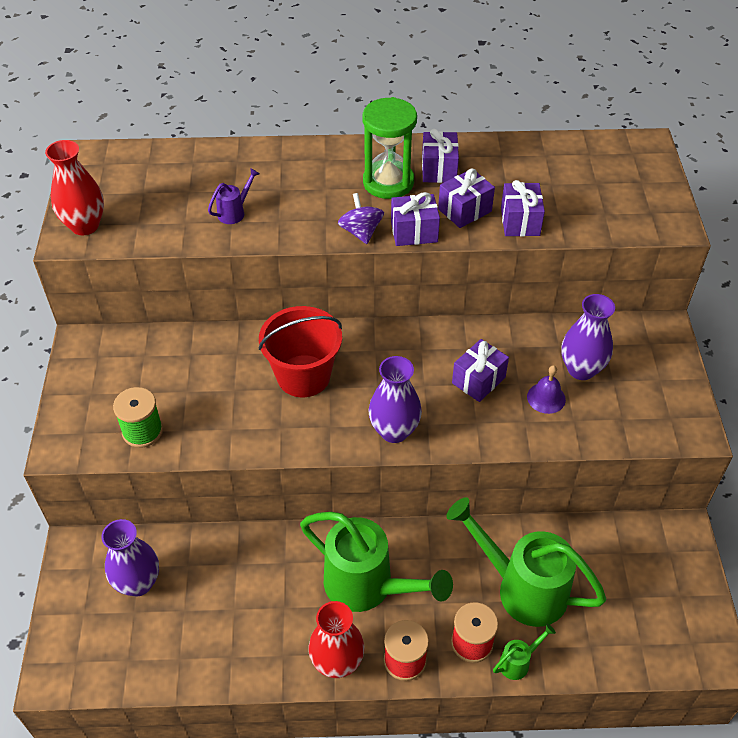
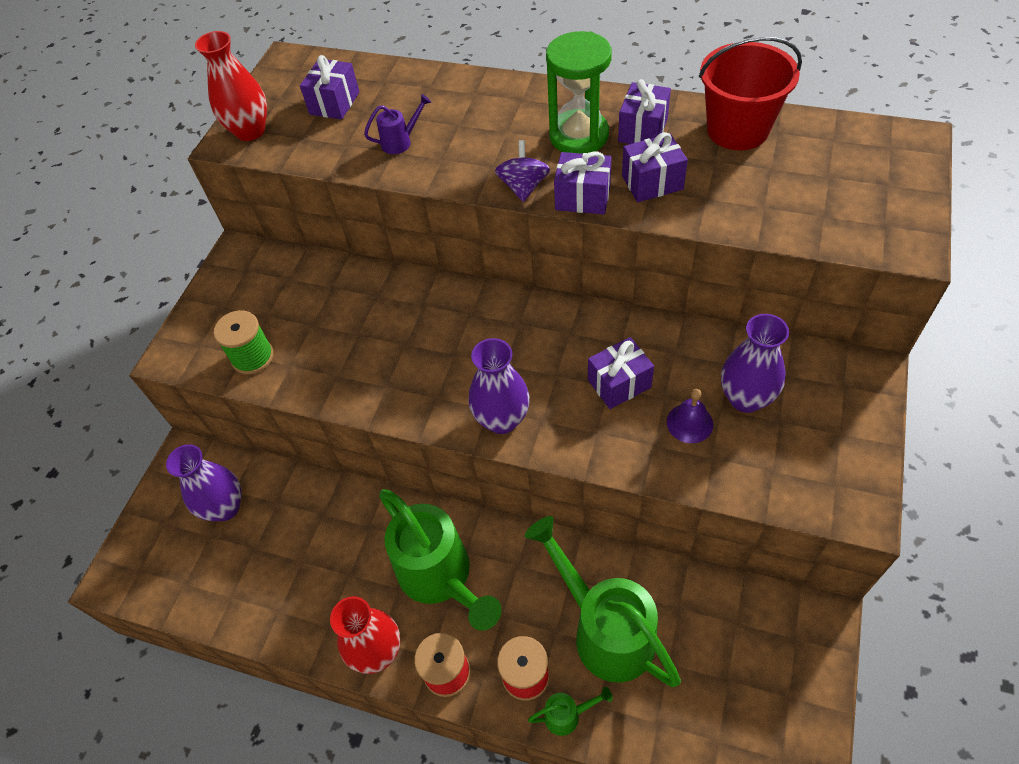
camera: 25 degrees right, 5 degrees up
red bucket [259,306,342,397] -> red bucket moved to [699,37,802,150]
purple gift [501,180,545,236] -> purple gift moved to [300,55,359,120]

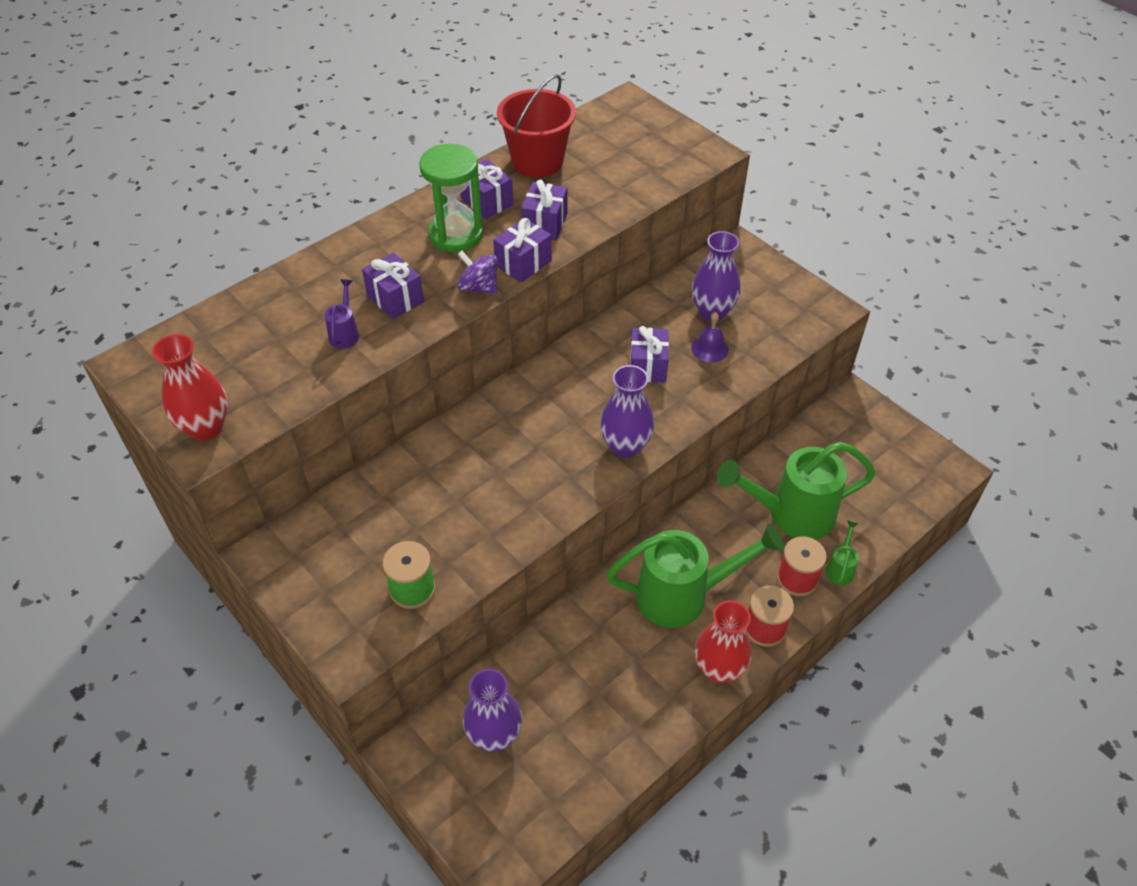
camera: 65 degrees left, 5 degrees down
purple gift [300,55,359,120] -> purple gift moved to [362,253,424,319]

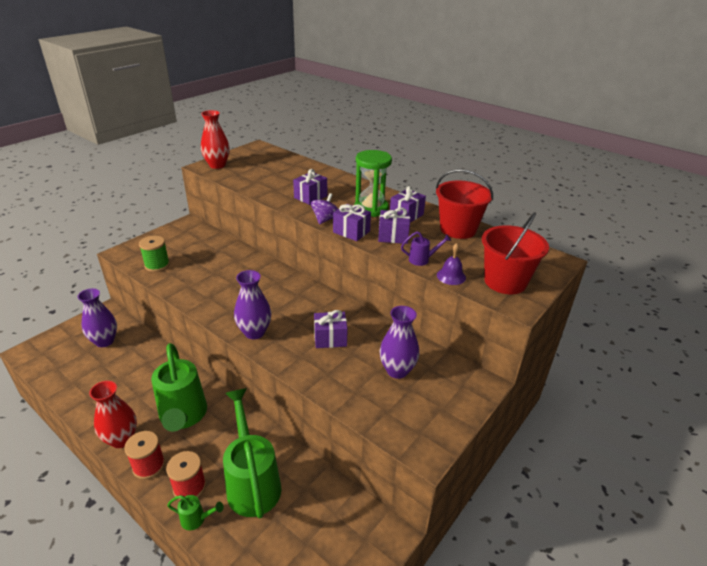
camera: 80 degrees right, 15 degrees down
purple watering can [325,279,359,349] -> purple watering can moved to [401,231,451,266]
purple bell [691,312,729,362] -> purple bell moved to [437,243,466,285]
none -> red bucket [482,212,549,294]

